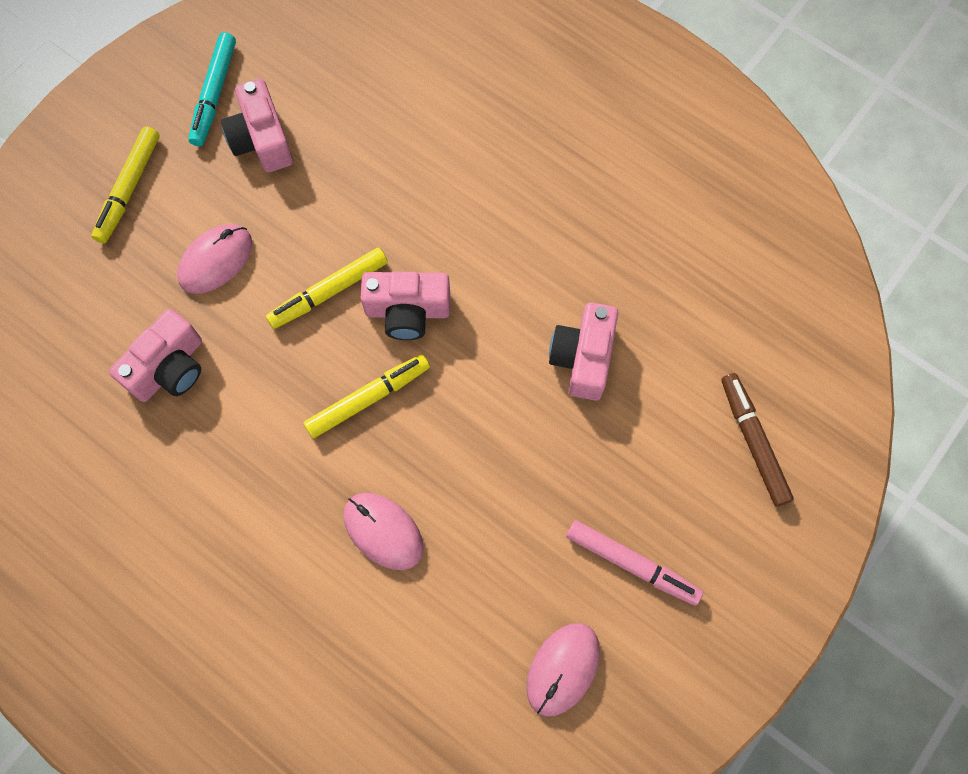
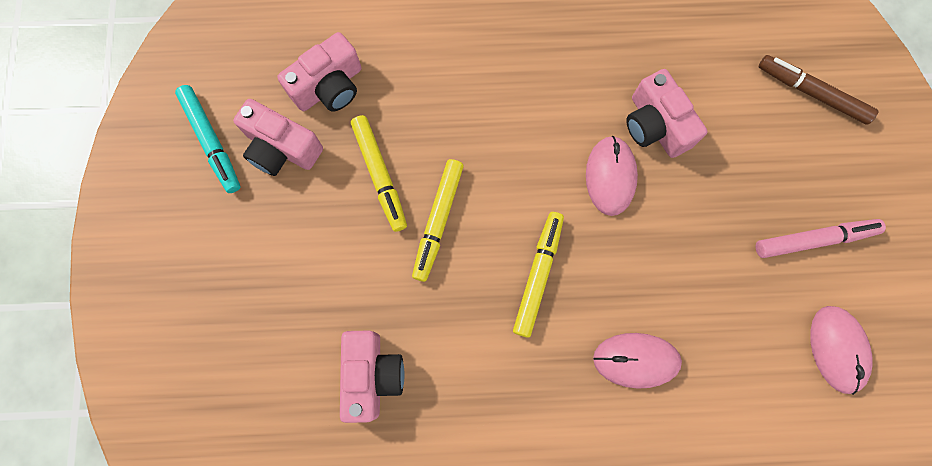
camera: 40 degrees left, 5 degrees up
yellow marker [91,126,160,243] -> yellow marker moved to [351,115,407,232]
pink mouse [177,224,252,294] -> pink mouse moved to [586,136,638,216]
pink camera [361,272,450,340] -> pink camera moved to [277,32,361,112]

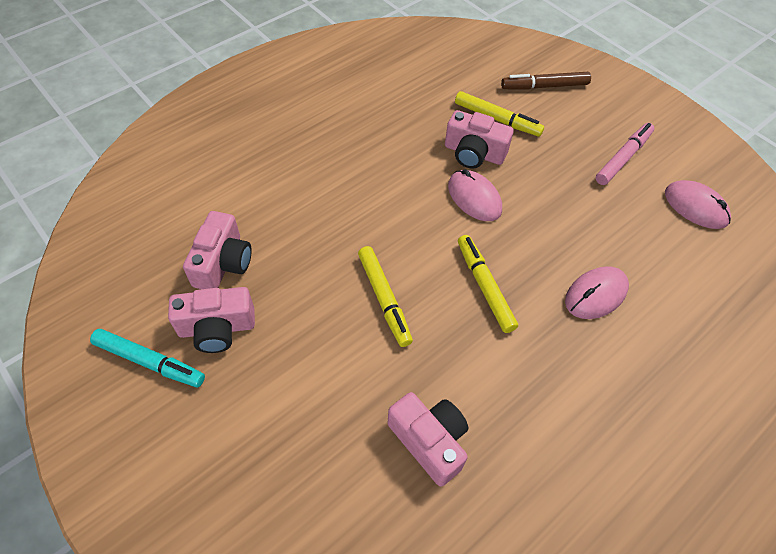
camera: 40 degrees left, 20 degrees down
yellow marker [351,115,407,232] -> yellow marker moved to [455,91,544,137]

